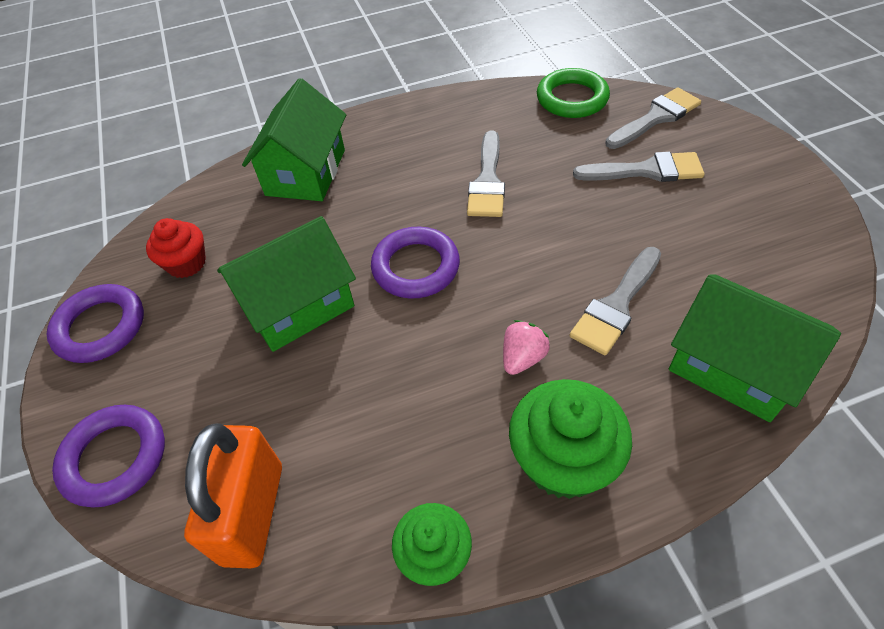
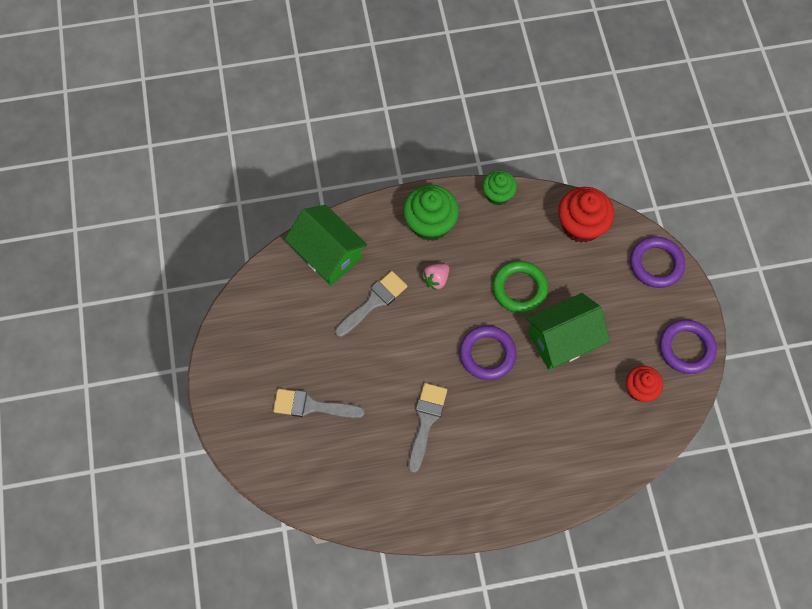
camera: 175 degrees left, 15 degrees up
orange padlock [184,423,282,568] -> red cupcake [558,187,614,243]
green house [242,78,346,201] -> none
green ring [537,68,610,118] -> green ring moved to [493,261,548,313]
grey brush [605,87,701,149] -> none

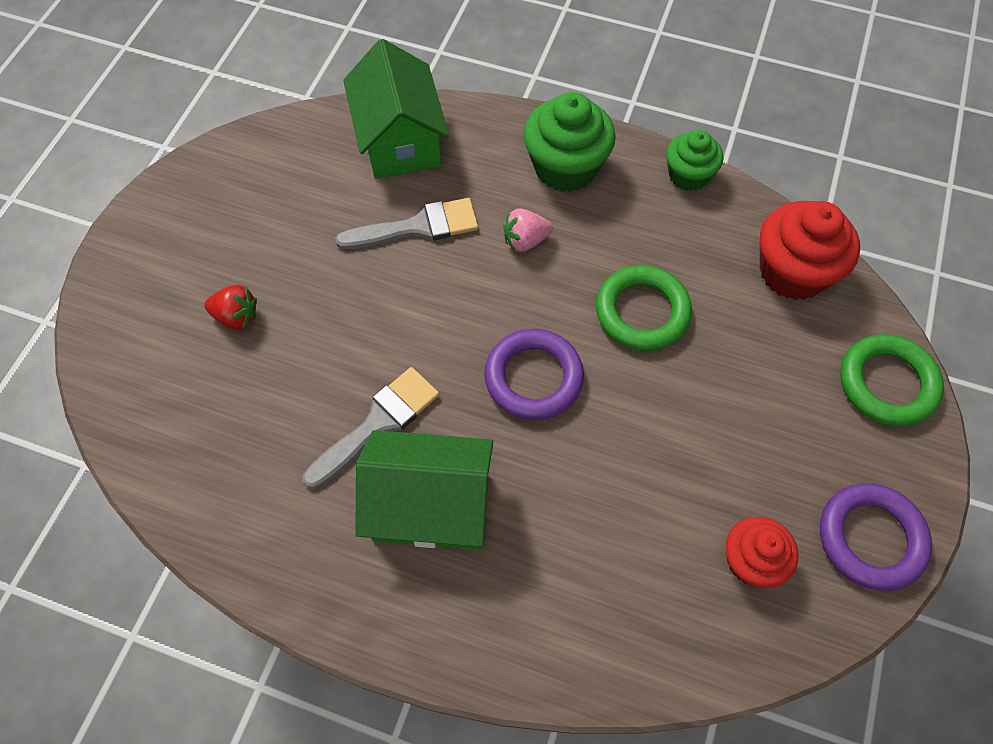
camera: 30 degrees right, 5 degrees down
grey brush [273,389,365,419] -> red strawberry [204,285,257,330]
green house [526,293,610,370] -> green house moved to [355,430,493,550]
purple ring [630,236,685,288] -> green ring [840,334,944,426]

